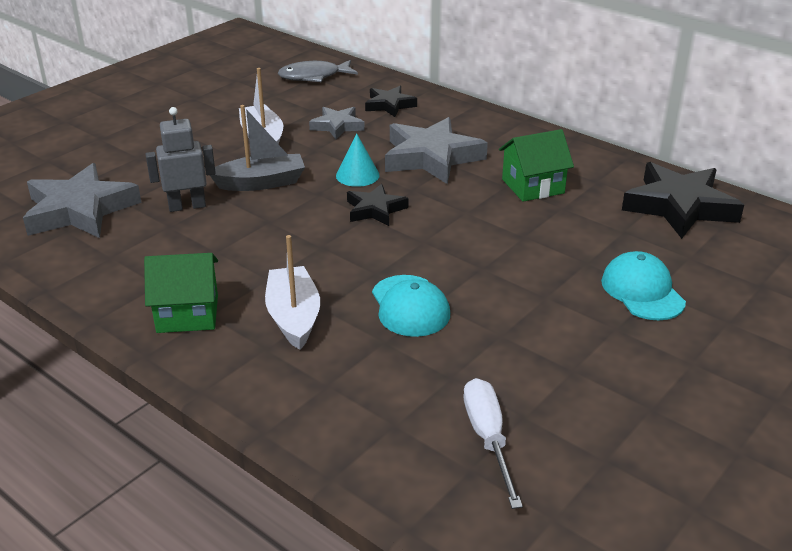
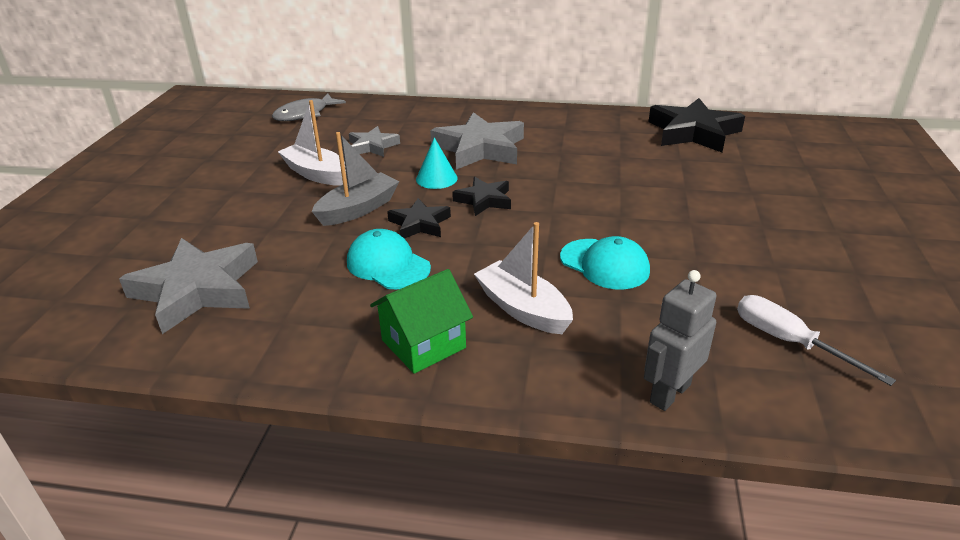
camera: 30 degrees left, 0 degrees up
grey robot [146,107,216,212] -> grey robot moved to [644,270,716,411]
black star [365,86,417,117] -> black star moved to [387,198,451,239]
green house [499,129,574,202] -> none
turquoise cap [601,251,686,321] -> turquoise cap moved to [347,229,431,289]

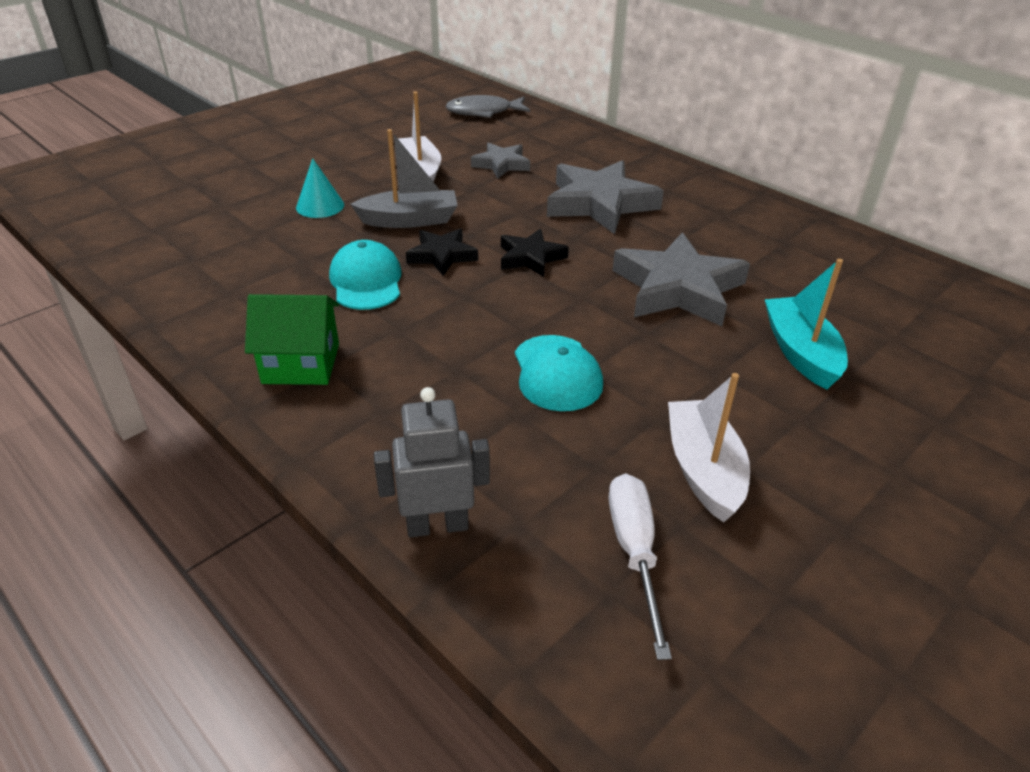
camera: 35 degrees right, 5 degrees up
grey star [119,238,258,334] -> grey star moved to [613,232,750,326]
turquoise cone [416,137,457,189] -> turquoise cone moved to [296,158,344,218]
white boat [474,222,573,334] -> white boat moved to [668,373,750,522]
black star [648,98,745,152] -> none
none -> turquoise boat [765,259,848,390]

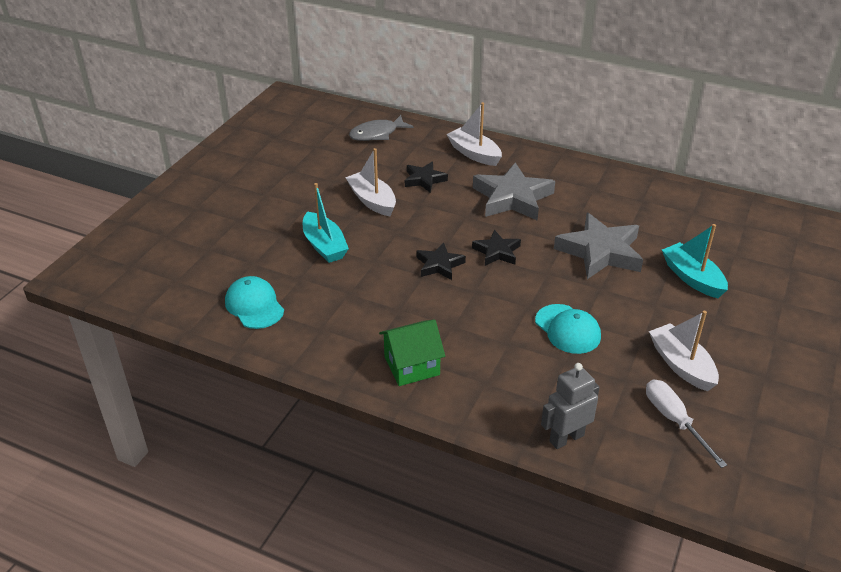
camera: 20 degrees left, 0 degrees up
turquoise cone [296,158,344,218] -> turquoise boat [303,183,349,263]
turquoise cap [329,240,402,310] -> turquoise cap moved to [225,276,284,329]
grey boat [350,129,458,228] -> none
grey star [471,142,530,179] -> black star [405,162,448,193]
none -> white boat [446,102,502,166]

